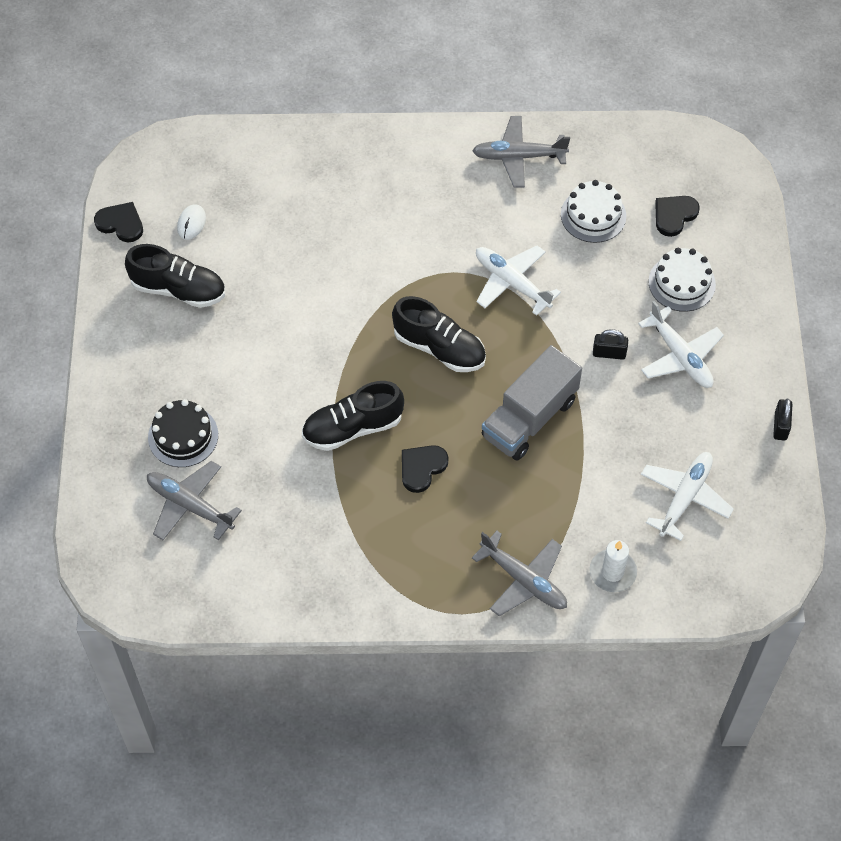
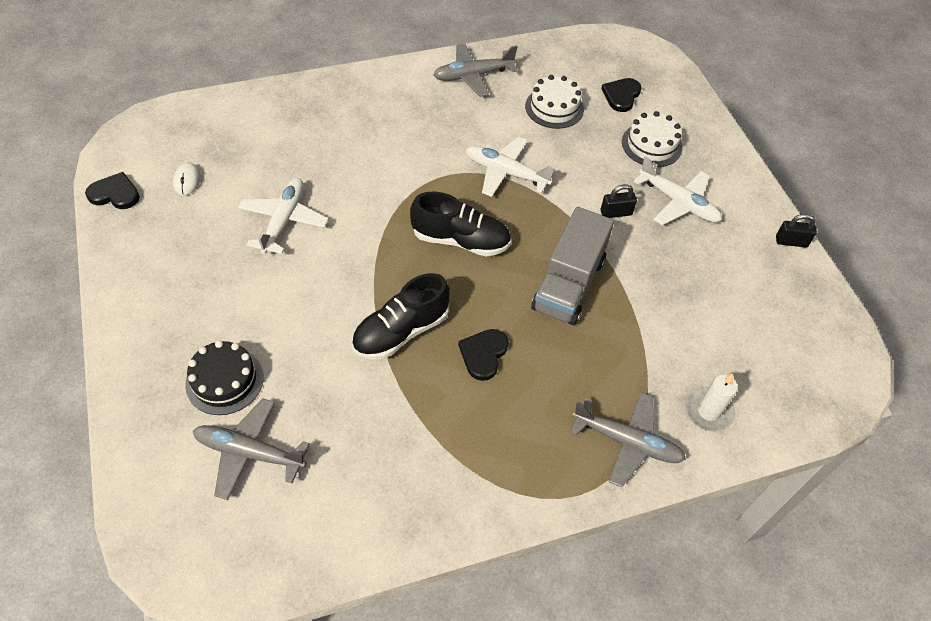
camera: 20 degrees left, 5 degrees down
black shoe [125,244,225,308] -> none
white plane [641,452,734,541] -> white plane moved to [238,178,329,254]
black padlock [773,399,792,441] -> black padlock turned 75 degrees counterclockwise [776,214,817,248]

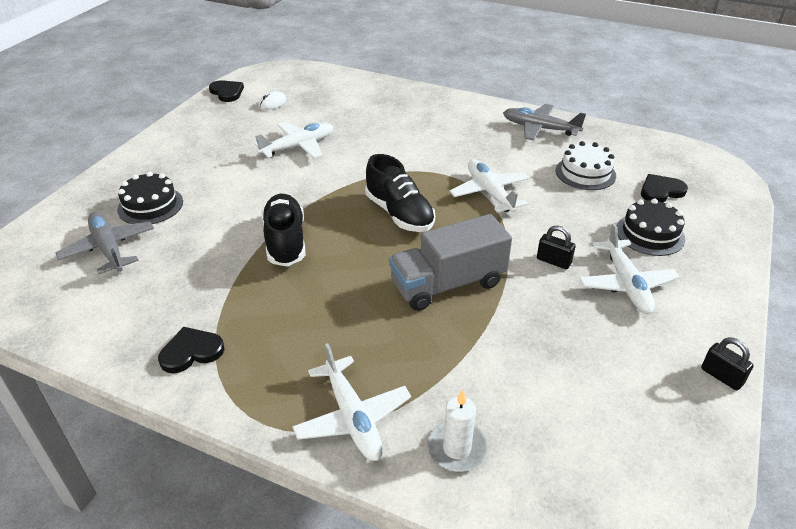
camera: 45 degrees right, 15 degrees down
black shoe [352,273,450,360] -> black shoe turned 75 degrees clockwise [261,194,306,267]
black heart [458,329,509,381] -> black heart moved to [158,327,224,373]
grey plane [570,392,686,488] -> white plane [292,343,411,461]
white cake [622,111,682,167] -> black cake [617,198,685,256]

